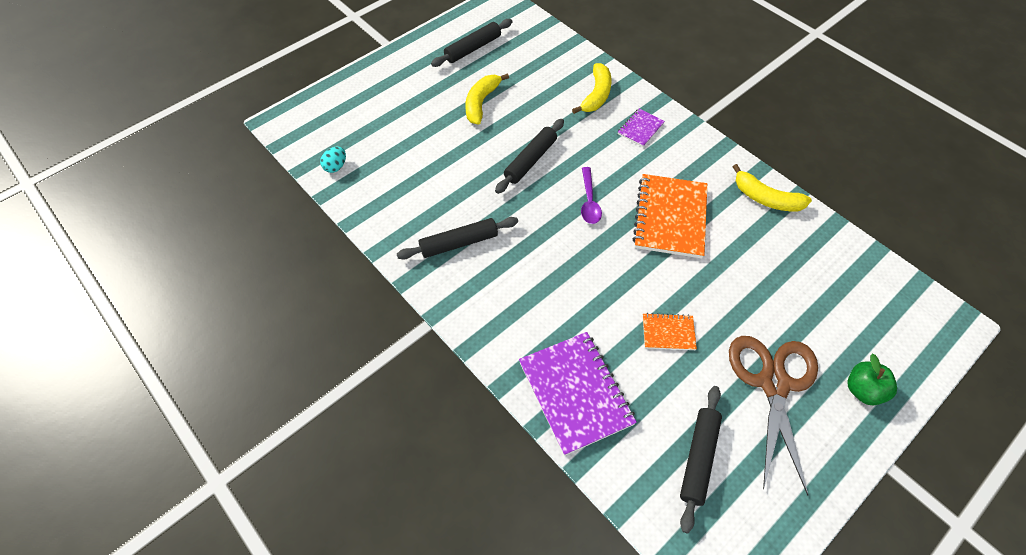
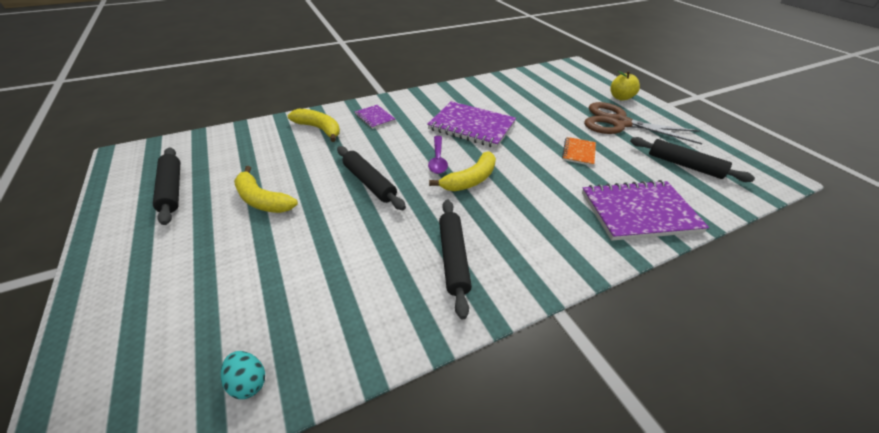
camera: 75 degrees left, 15 degrees down
purple spoon [581,167,602,224] -> purple spoon turned 75 degrees clockwise [428,136,448,174]
orange notebook [633,174,707,258] -> purple notebook [427,101,516,148]
yellow banana [732,164,812,211] -> yellow banana moved to [429,152,496,191]
green apple [847,354,897,405] -> yellow apple [610,71,640,101]

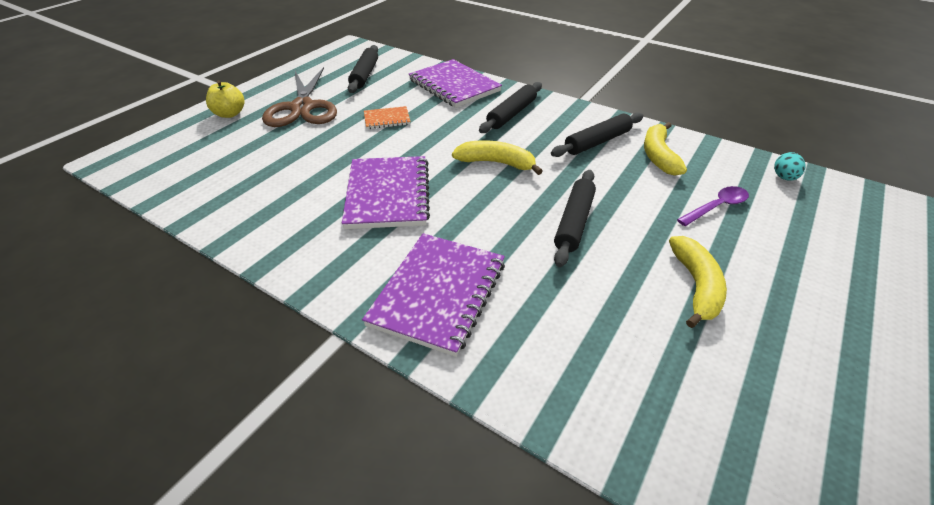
camera: 120 degrees left, 0 degrees up
black rolling pin [153,147,180,225] -> black rolling pin moved to [479,82,542,133]
yellow banana [288,109,340,142] -> yellow banana moved to [644,122,687,176]
purple notebook [355,105,395,129] -> purple notebook [362,233,505,357], size x1.99
purple spoon [428,136,448,174] -> purple spoon moved to [677,186,749,226]

